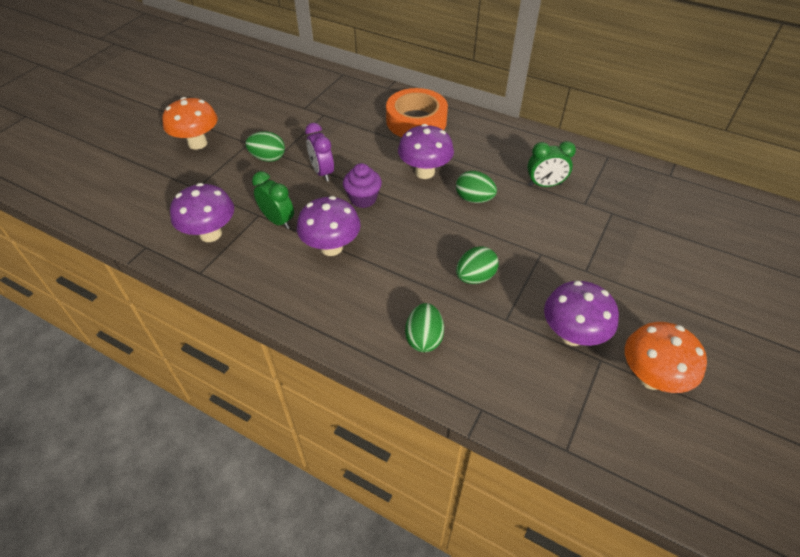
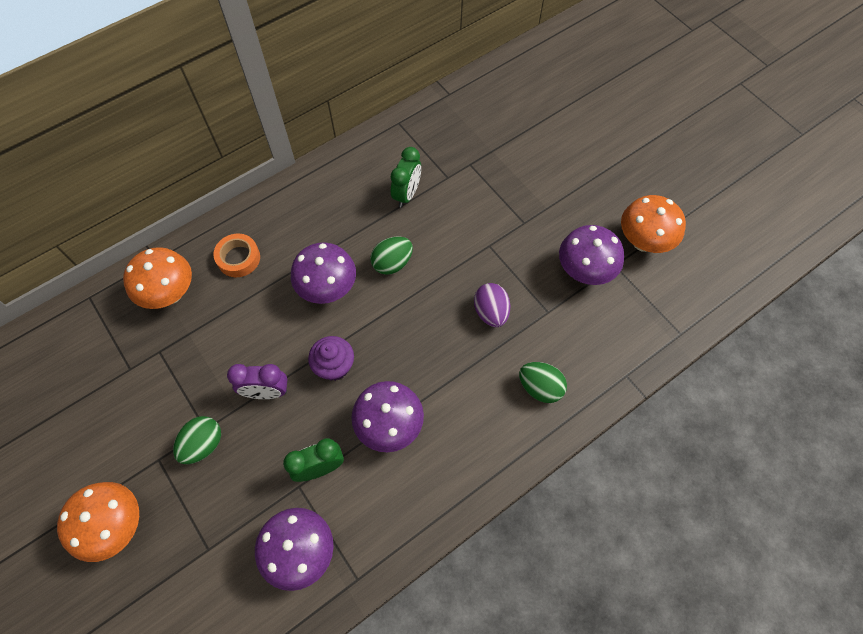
camera: 65 degrees left, 15 degrees up
orange tape [386,88,448,137] -> orange tape [213,233,260,277], size x0.57
green egg [456,246,499,284] -> purple egg [474,283,510,327]
none -> orange mushroom [123,247,192,309]

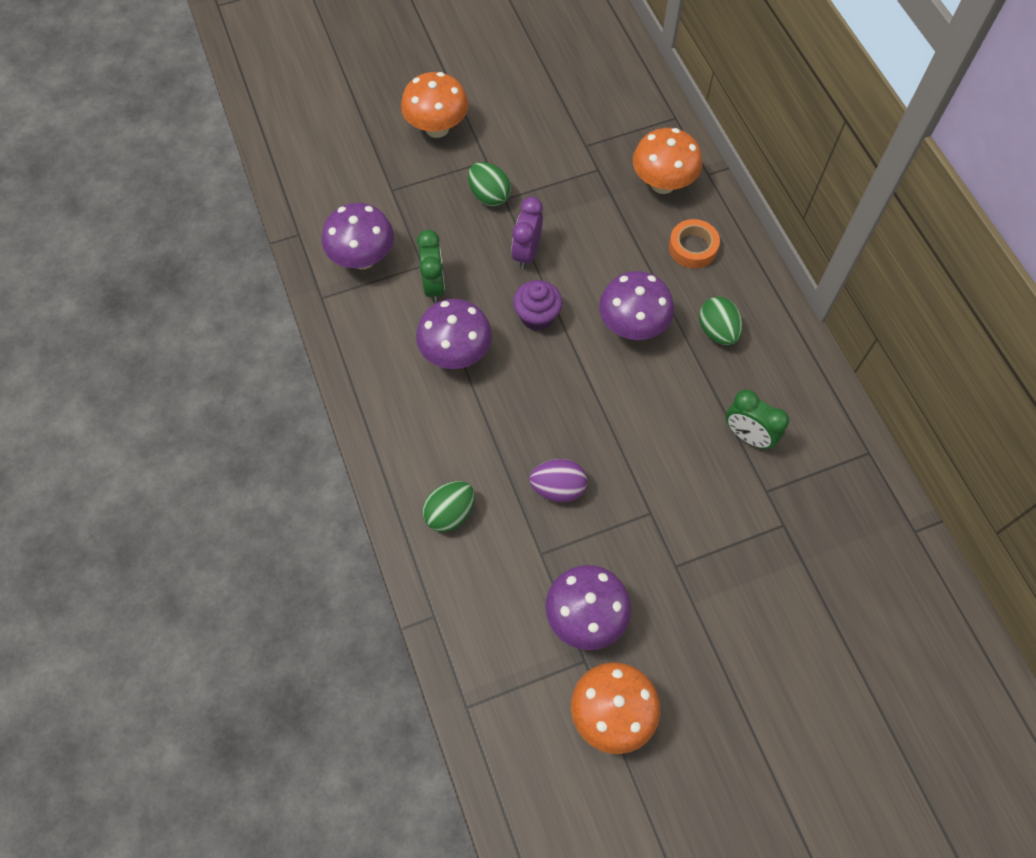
camera: 105 degrees right, 0 degrees up
green egg [370,236,413,275] -> green egg moved to [699,297,743,345]

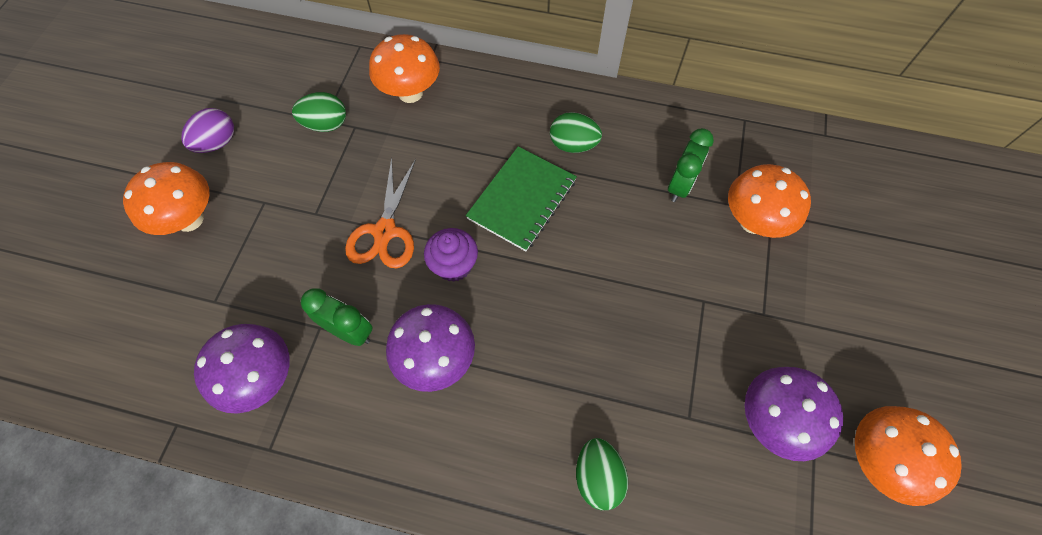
camera: 55 degrees left, 0 degrees up
green egg [468,162,511,207] -> green egg moved to [292,92,346,132]
purple clock [512,197,543,269] -> orange scissors [345,157,416,268]
purple egg [529,459,587,502] -> purple egg moved to [181,108,234,153]
purple mushroom [599,271,674,340] -> green notebook [466,146,577,251]
orange tape [669,219,720,268] -> none
green clock [726,389,789,449] -> green clock turned 45 degrees counterclockwise [668,128,714,202]
none -> orange mushroom [728,164,811,238]

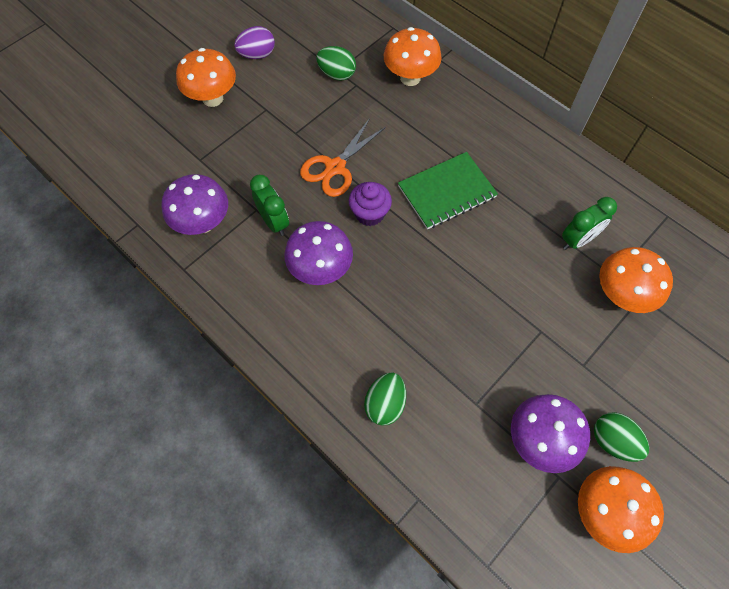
camera: 30 degrees right, 0 degrees up
green egg [550,112,602,153] -> green egg moved to [594,412,649,462]

